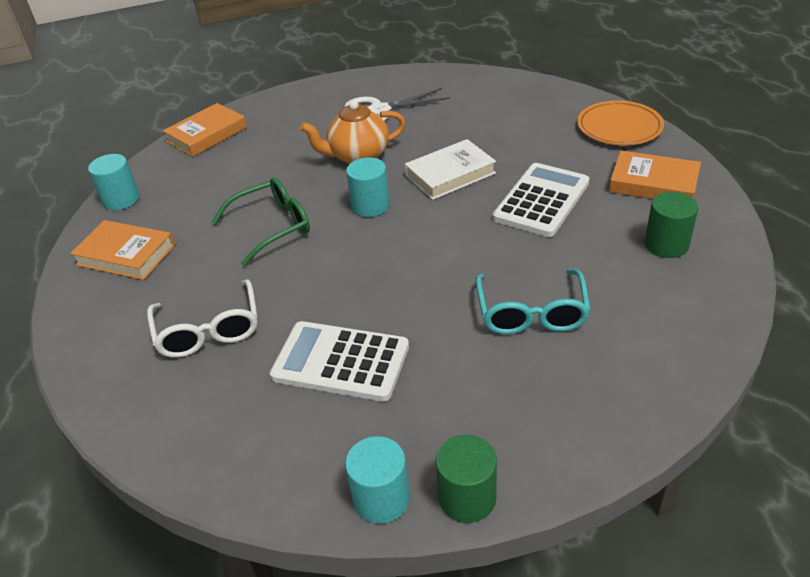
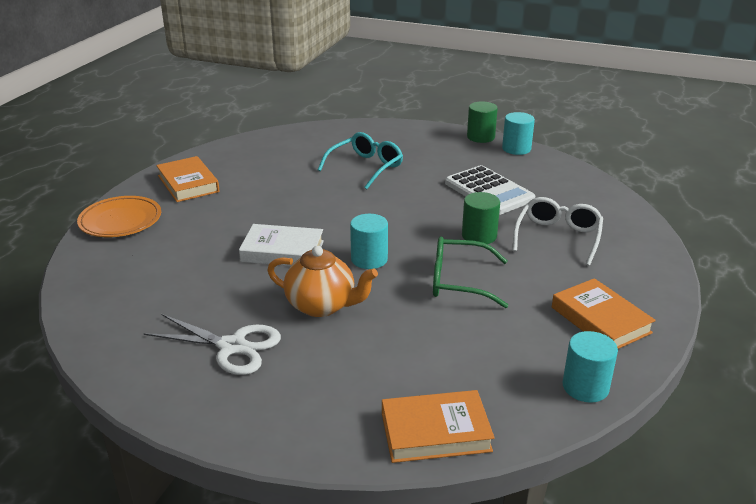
camera: 145 degrees left, 10 degrees down
white calculator [493,163,590,237] -> none
green cylinder [645,192,698,258] -> green cylinder moved to [462,192,500,244]

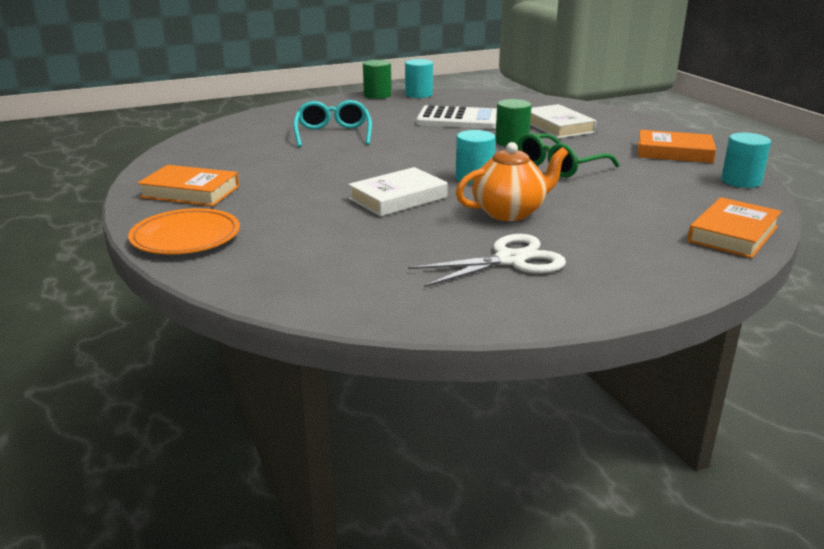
camera: 45 degrees left, 5 degrees down
white glasses [512,197,603,266] -> white book [530,104,596,138]

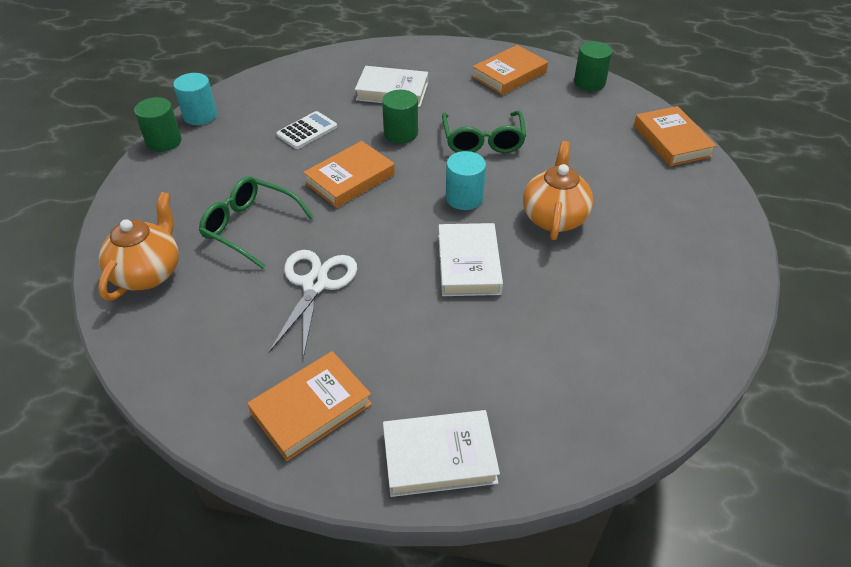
camera: 55 degrees left, 20 degrees up
orange plate [128,208,240,254] -> white book [383,410,500,497]
turquoise glasses [293,100,372,147] -> green glasses [199,176,314,269]
white scissors [408,234,566,287] -> white scissors moved to [269,250,357,358]
white calculator [416,105,497,129] -> white calculator [277,111,337,149], size x0.61
turquoise cylinder [721,133,771,188] -> green cylinder [574,41,612,91]
none -> orange teapot [98,192,179,301]
none -> orange book [303,141,395,208]

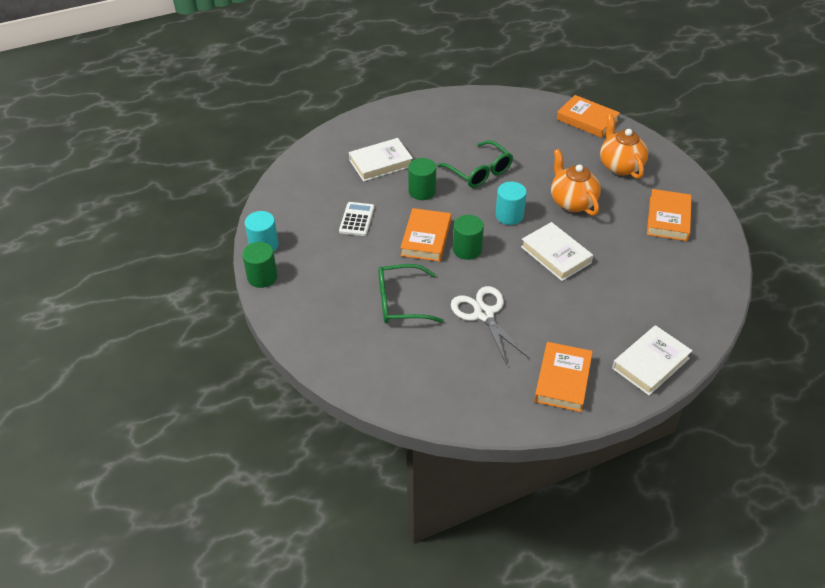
camera: 35 degrees left, 0 degrees up
orange teapot [98,192,179,301] -> orange teapot moved to [600,114,648,179]
orange book [472,45,548,95] -> orange book moved to [647,189,692,241]
green cylinder [574,41,612,91] -> green cylinder moved to [453,215,484,260]

